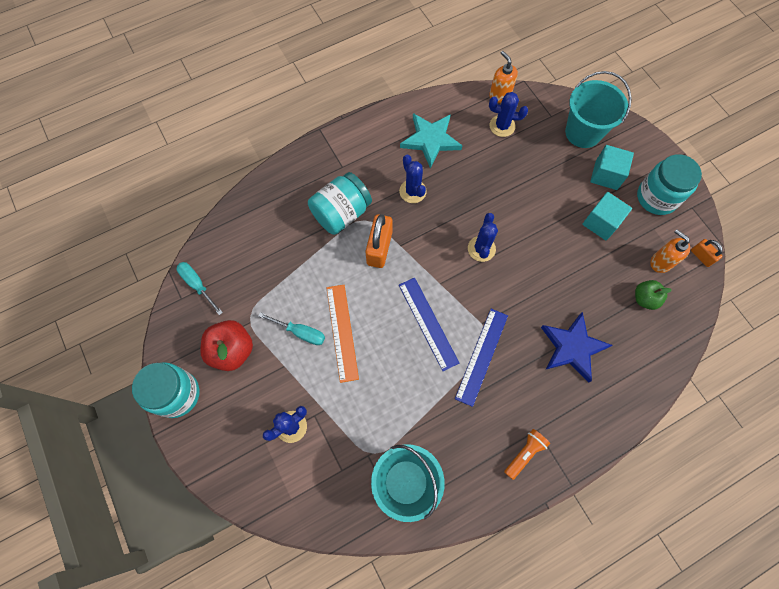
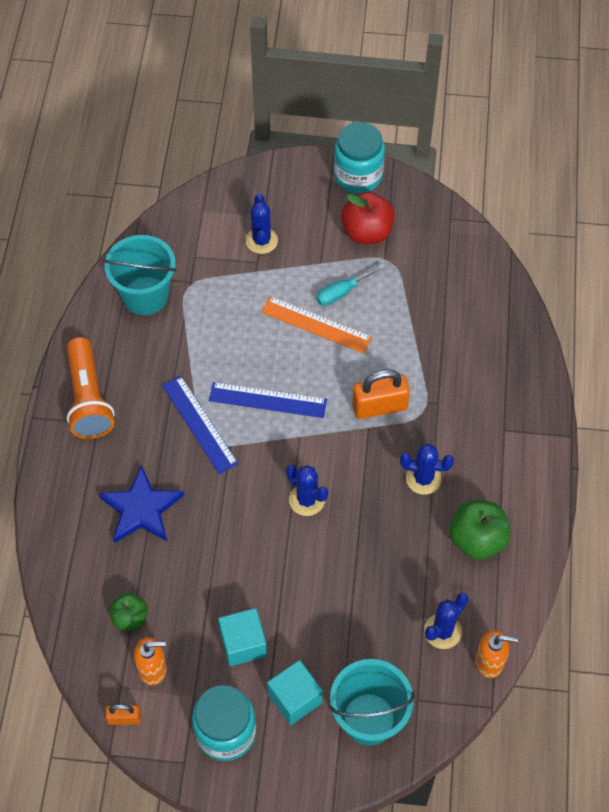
camera: 125 degrees right, 10 degrees down
turquoise screwdriver [177,262,223,315] -> none
turquoise jar [308,172,372,235] -> none
orange padlock [366,214,393,268] -> orange padlock turned 60 degrees counterclockwise [352,369,410,419]
turquoise star [400,113,462,168] -> green apple [449,500,511,560]
orange flashlight [504,429,550,480] -> orange flashlight [67,337,114,439], size x1.86

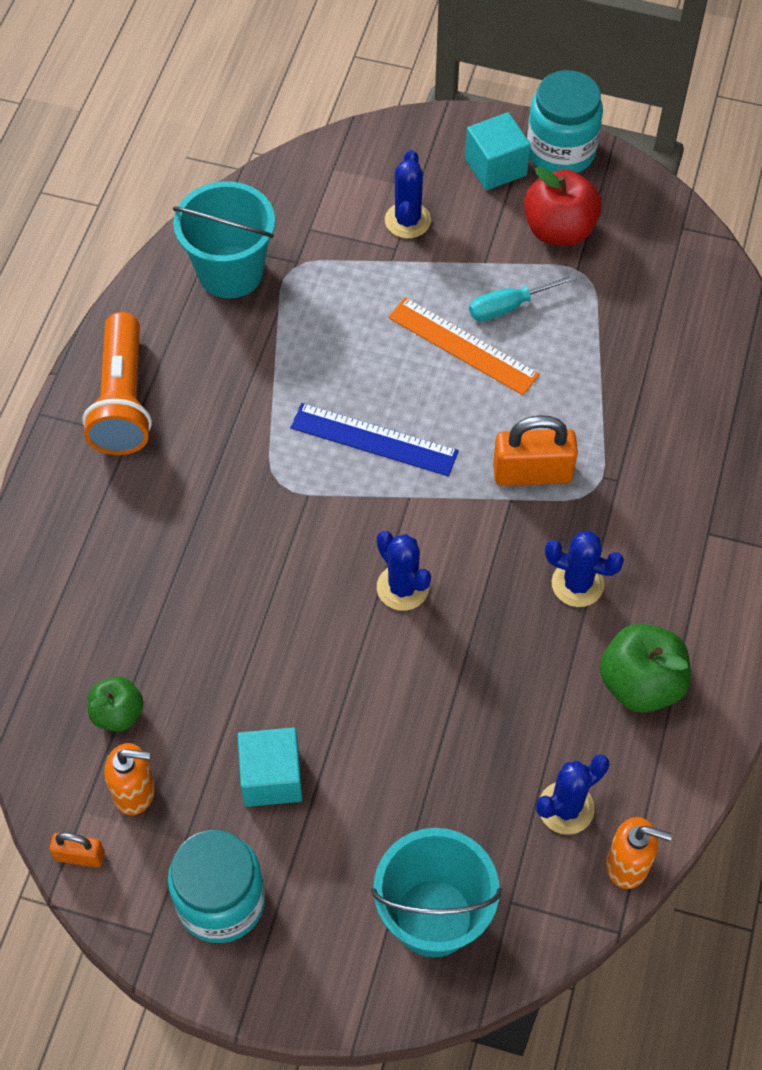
camera: 10 degrees right, 0 degrees up
blue star [99,465,184,543] -> none
blue ruler [162,375,238,474] -> none
turquoise cube [267,660,323,725] -> turquoise cube moved to [465,112,531,190]

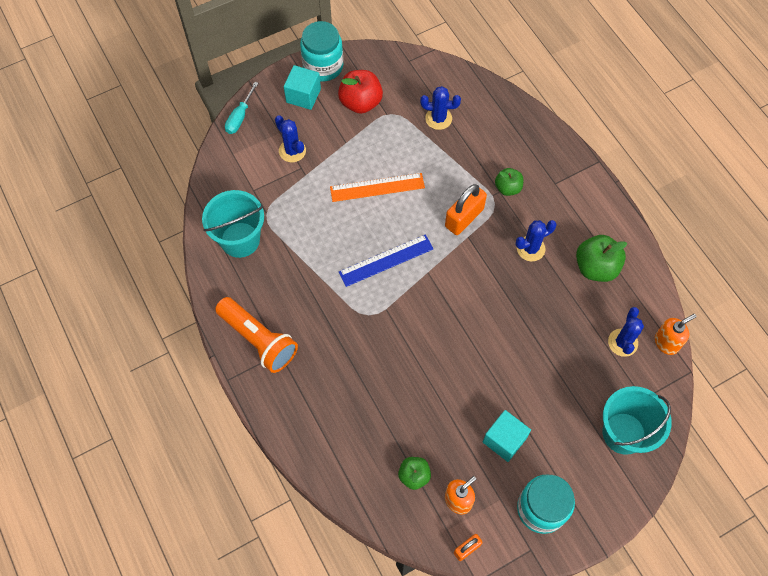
camera: 45 degrees left, 5 degrees up
blue cactus [377,531,431,611] -> blue cactus moved to [420,86,461,130]
turquoise screwdriver [469,274,577,321] -> turquoise screwdriver moved to [225,82,258,134]
none -> green apple [495,168,523,196]

